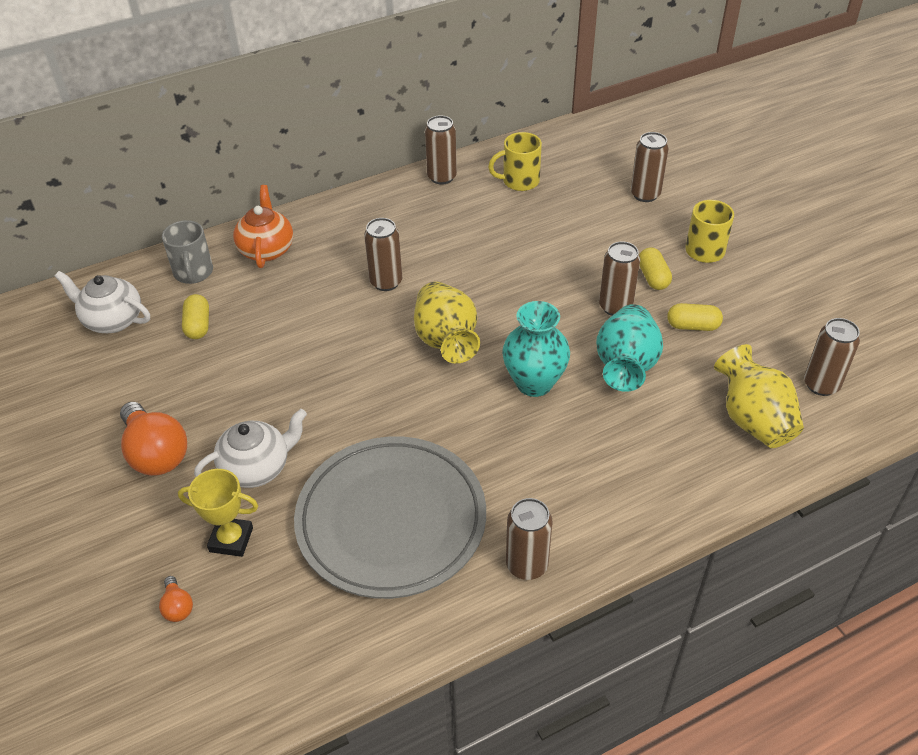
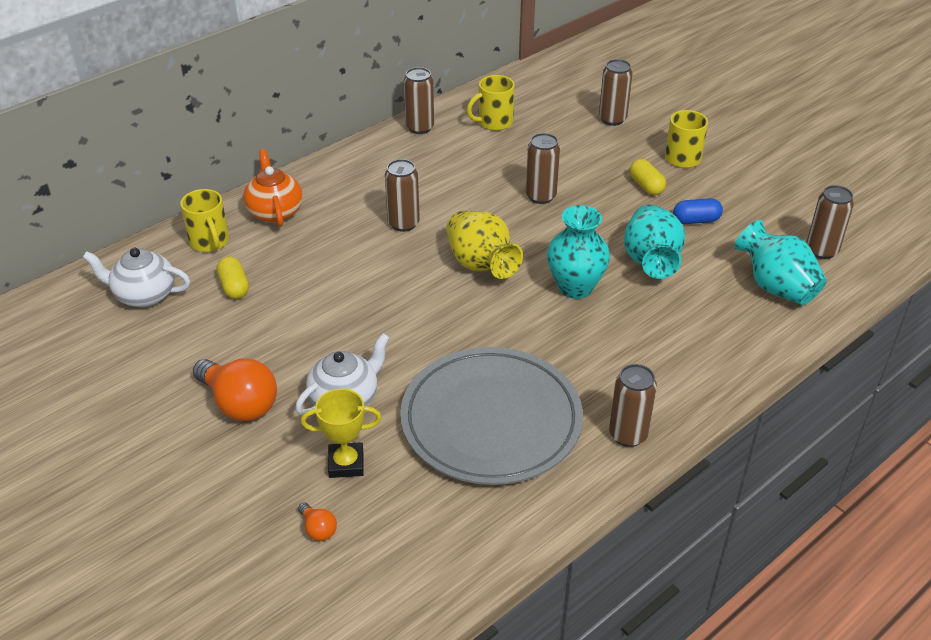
camera: 15 degrees left, 5 degrees down
grey mug [162,220,213,284] -> yellow mug [180,189,229,252]
brown can [599,241,640,316] -> brown can moved to [526,133,560,204]
yellow capsule [667,303,723,331] -> blue capsule [673,198,723,224]
yellow vase [714,344,804,448] -> turquoise vase [734,220,827,305]

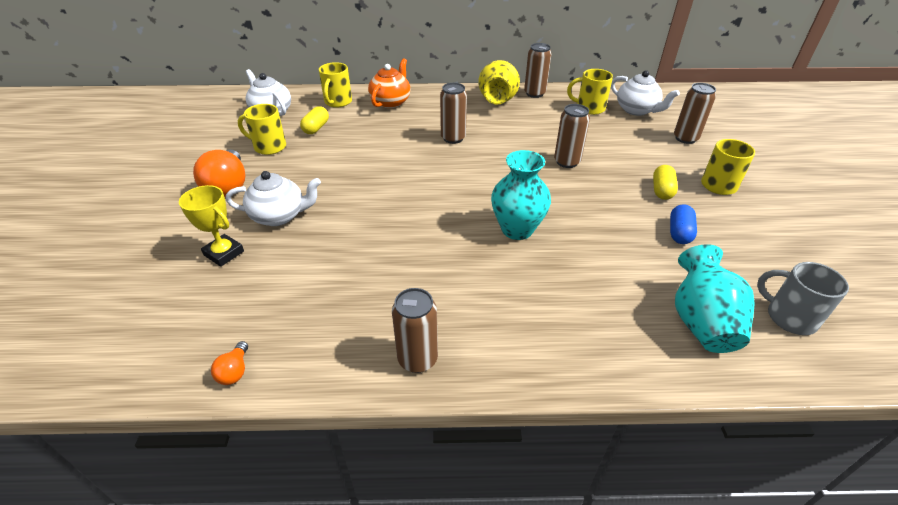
camera: 40 degrees right, 0 degrees up
orange light bulb [298,503,337,541] -> orange light bulb moved to [211,341,248,385]
grey plate [400,347,583,485] -> none
yellow vase [446,211,523,279] -> yellow vase moved to [478,60,520,105]
turquoise vase [624,204,685,279] -> none
blue capsule [673,198,723,224] -> blue capsule turned 75 degrees clockwise [670,204,697,244]
brown can [806,185,854,259] -> grey mug [757,262,849,335]
none -> yellow mug [238,104,286,155]
none -> white teapot [611,70,680,116]

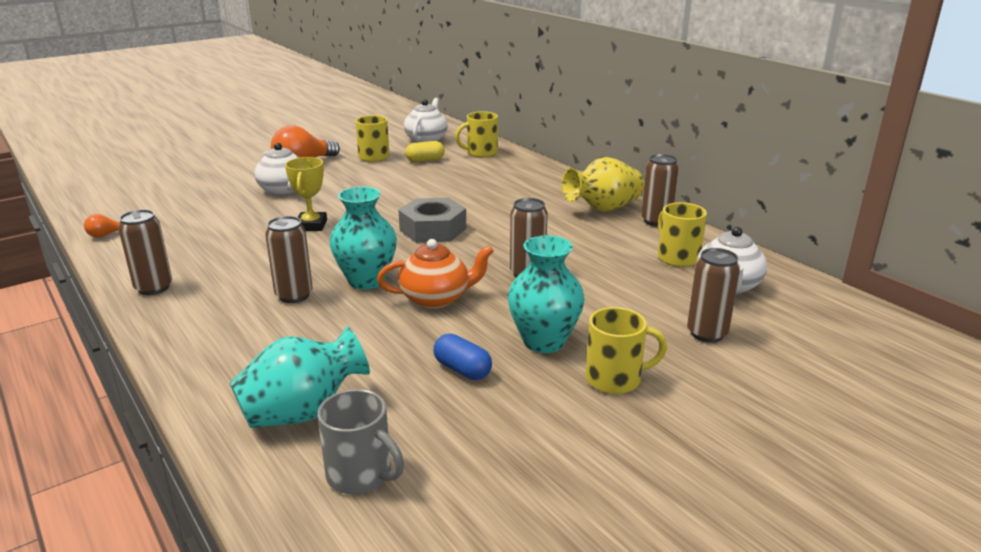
camera: 55 degrees right, 15 degrees down
yellow trophy [179,185,244,267] -> yellow trophy moved to [285,157,327,231]
orange teapot [368,58,410,108] -> orange teapot moved to [377,239,494,309]
brown can [440,83,467,144] -> brown can moved to [265,216,313,303]
yellow capsule [653,165,678,200] -> turquoise vase [508,235,585,353]
blue capsule [670,204,697,244] -> blue capsule turned 60 degrees clockwise [434,334,492,380]
grey mug [757,262,849,335] -> grey mug turned 120 degrees clockwise [317,389,404,494]
none -> grey nut [398,198,466,243]

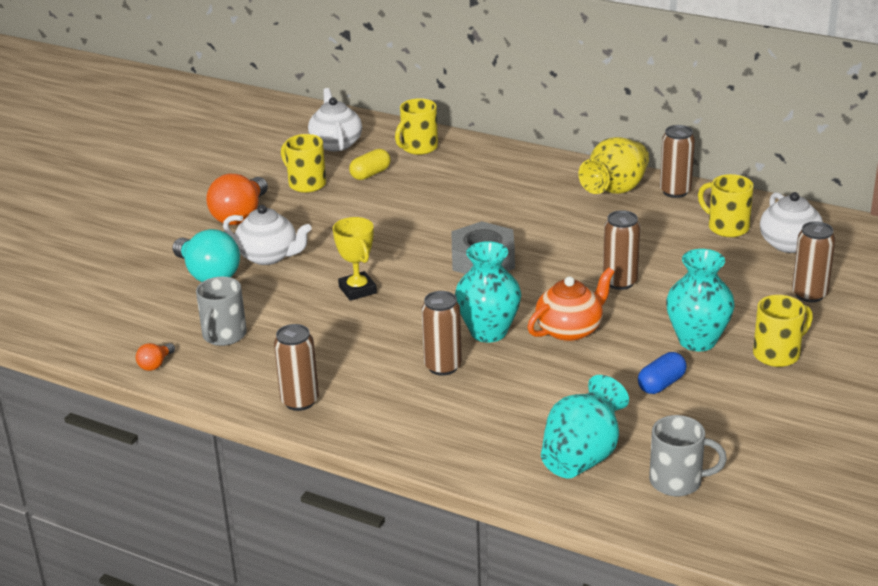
camera: 25 degrees left, 5 degrees up
blue capsule [434,334,492,380] -> blue capsule turned 60 degrees counterclockwise [638,352,687,394]
none -> turquoise light bulb [172,229,240,282]
none -> grey mug [196,276,247,346]

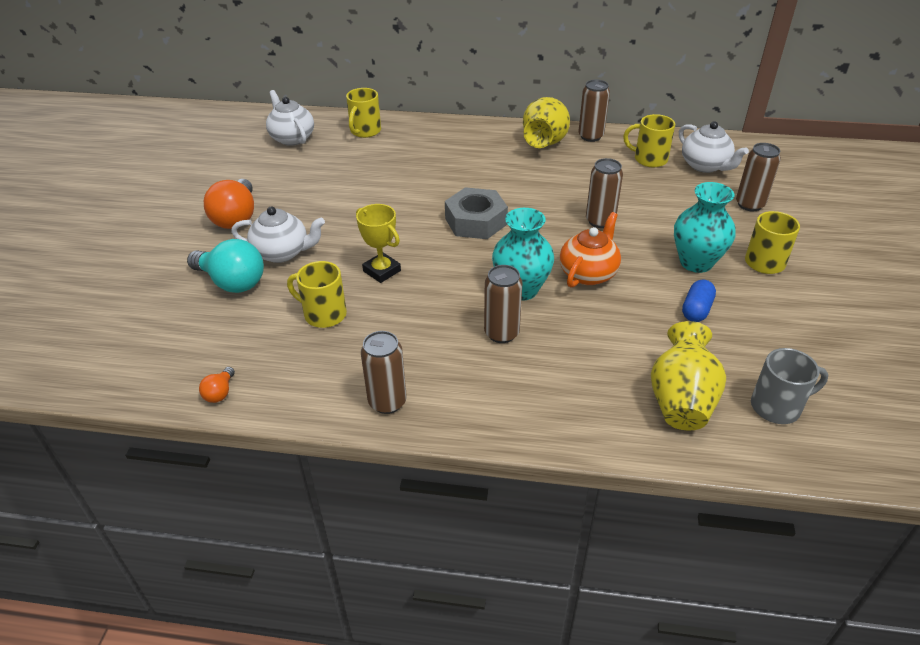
camera: 20 degrees left, 10 degrees up
grey mug [196,276,247,346] -> none
yellow mug [281,134,326,193] -> yellow mug moved to [287,261,347,328]
yellow capsule [349,149,391,180] -> none
turquoise vase [541,375,629,478] -> yellow vase [651,321,726,431]

